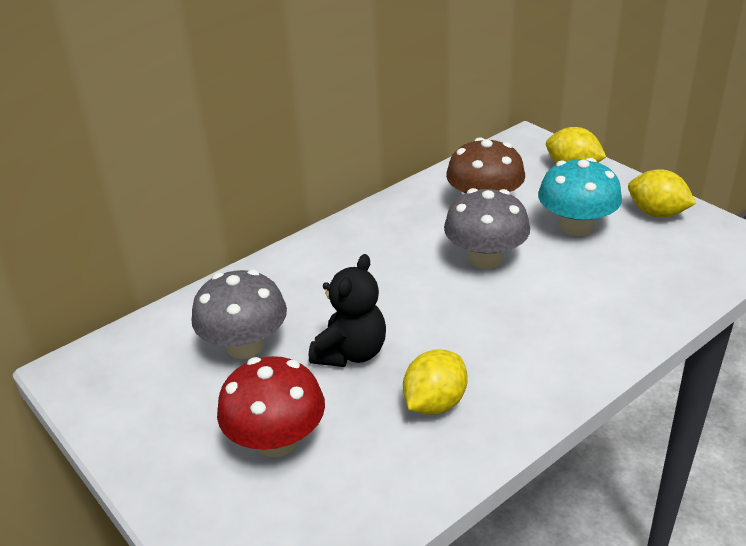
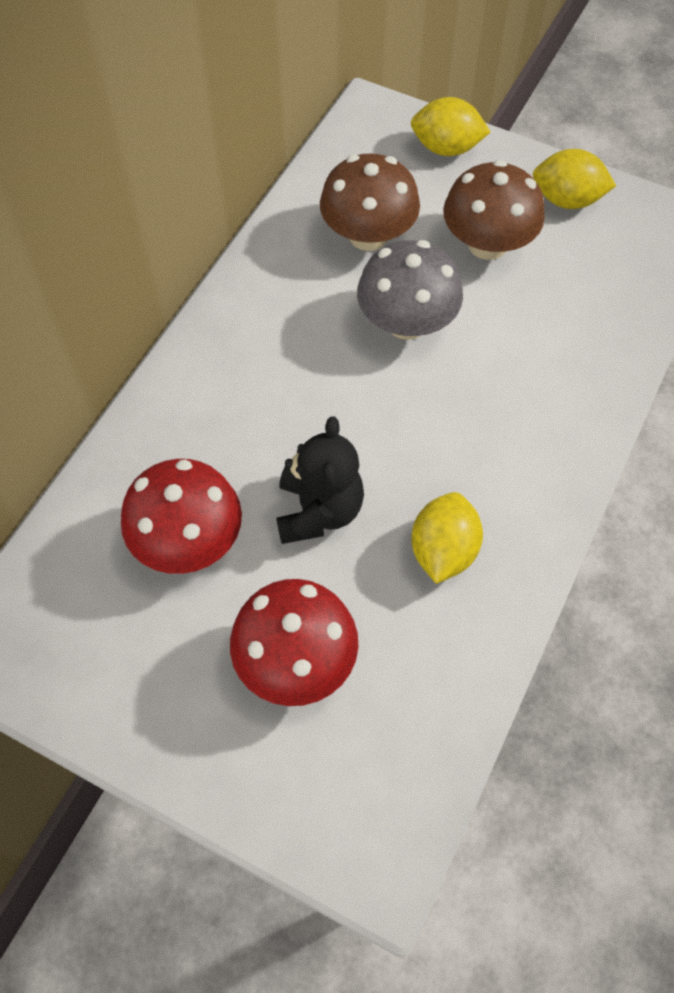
camera: 25 degrees left, 25 degrees up
grey mushroom [191,269,287,359] -> red mushroom [121,459,242,574]
turquoise mushroom [538,158,622,236] -> brown mushroom [443,160,545,260]

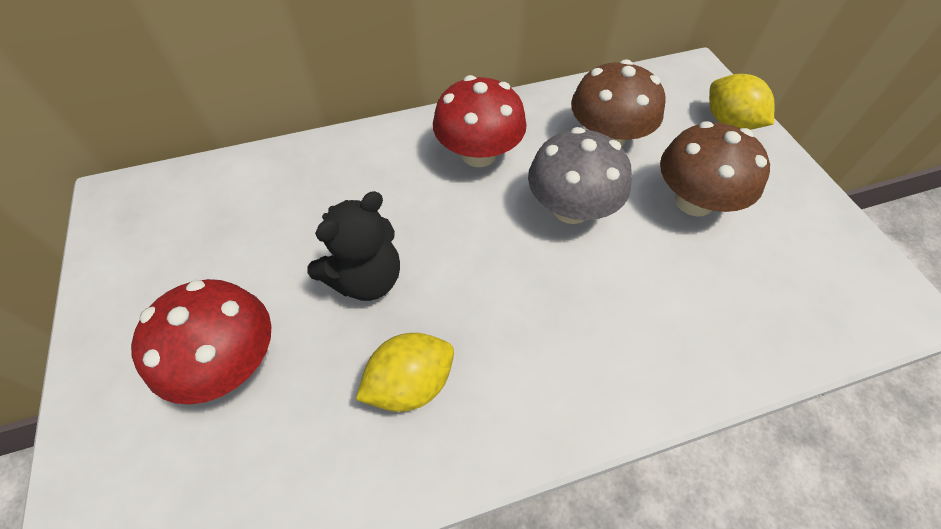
camera: 45 degrees right, 5 degrees down
red mushroom [121,459,242,574] -> red mushroom moved to [433,75,527,167]
yellow lemon [533,149,616,209] -> none

